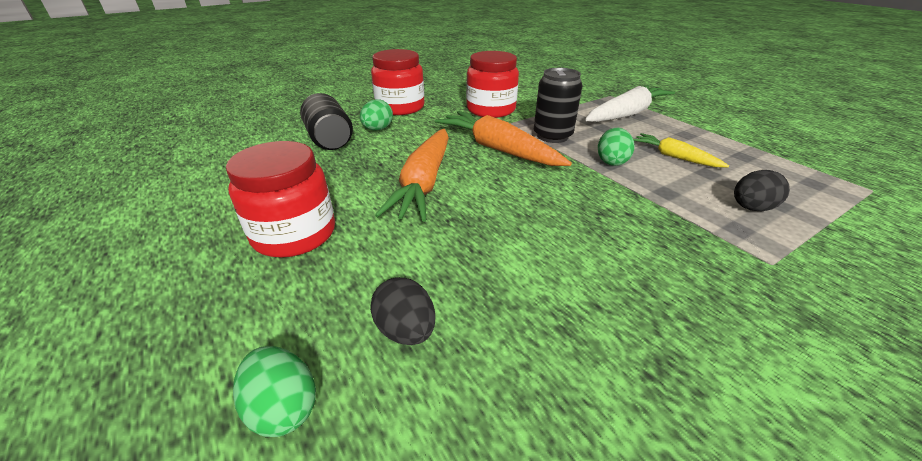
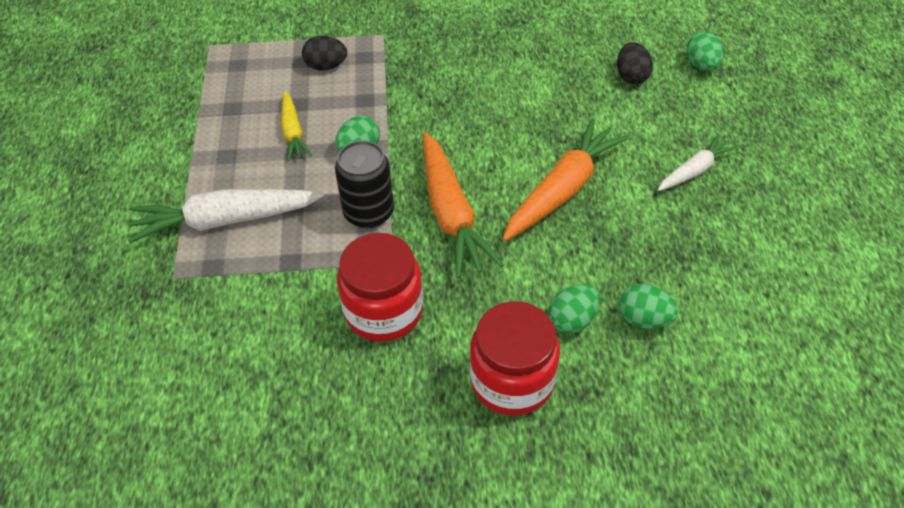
camera: 150 degrees left, 15 degrees up
red jar [226,141,335,258] -> white carrot [658,134,738,191]
black can [300,93,353,150] -> green egg [619,284,678,329]

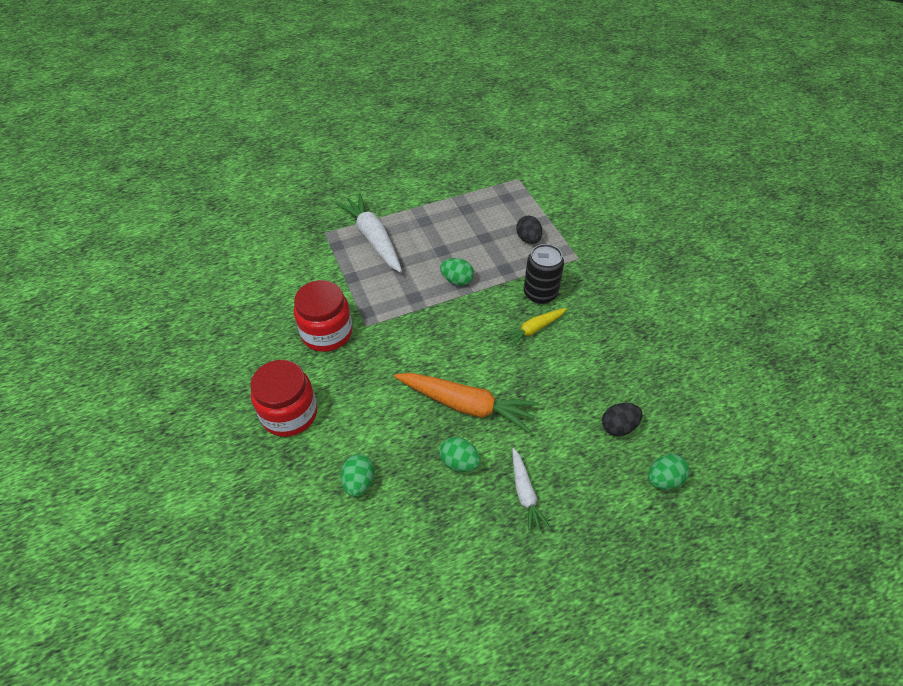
camera: 70 degrees right, 0 degrees up
yellow carrot [281,91,312,161] -> yellow carrot moved to [501,308,567,348]
black can [335,141,394,229] -> black can moved to [524,244,564,304]
orange carrot [423,132,504,278] -> none
green egg [548,284,600,333] -> green egg moved to [440,437,481,472]
white carrot [658,134,738,191] -> white carrot turned 45 degrees clockwise [512,448,550,533]

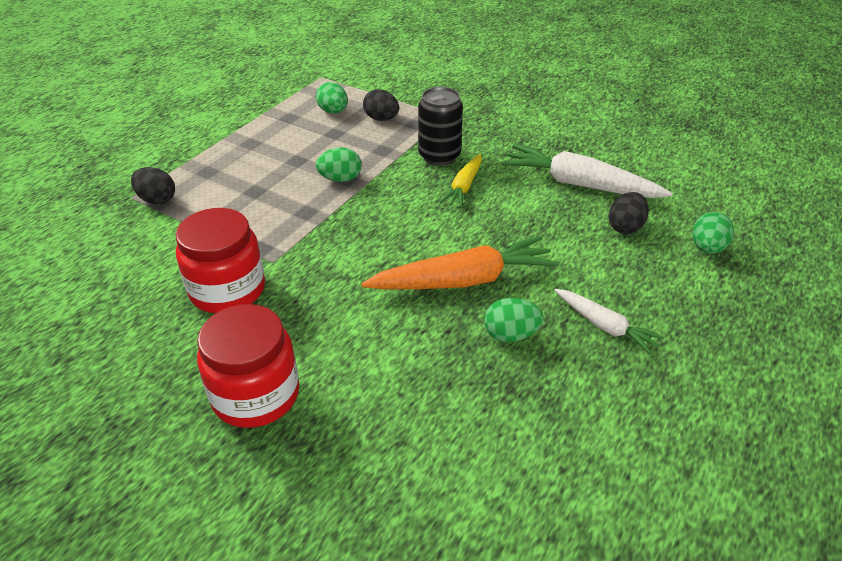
camera: 35 degrees left, 10 degrees down
white carrot [335,193,402,273] -> white carrot moved to [501,144,673,198]
green egg [341,454,375,497] -> green egg moved to [316,82,348,114]
none -> black egg [131,167,175,205]

